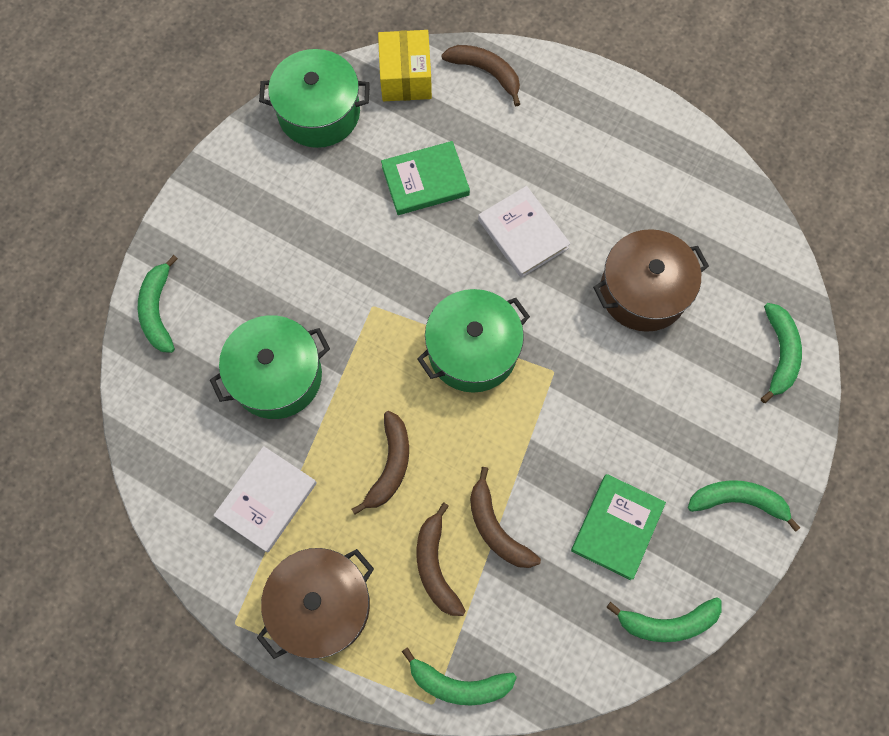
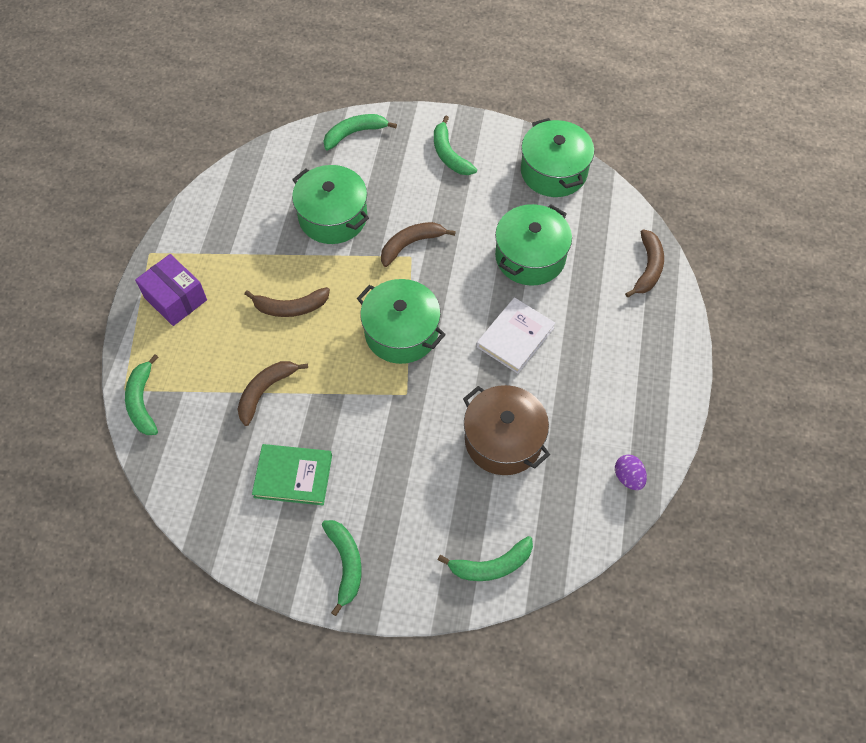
camera: 70 degrees right, 10 degrees down
white book [213,446,317,553] -> none
brown pot [257,548,374,659] -> purple box [135,254,207,326]
yellow box [378,30,432,101] -> none
green book [381,141,470,215] -> green pot [495,204,572,286]
brown banana [416,502,466,616] -> brown banana moved to [381,222,456,267]
green banana [606,597,721,642] -> green banana moved to [434,116,477,175]
none -> purple egg [615,454,647,490]

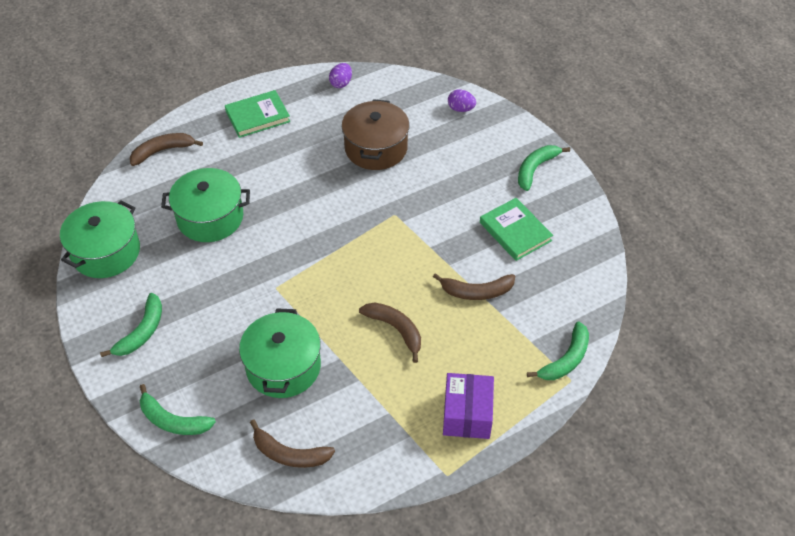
camera: 130 degrees left, 10 degrees down
green pot [357,279,446,364] -> none
brown banana [381,222,456,267] -> brown banana moved to [250,419,335,468]
green banana [438,536,533,581] -> purple egg [448,90,476,112]
white book [477,297,555,374] -> none
none -> green book [225,90,290,138]

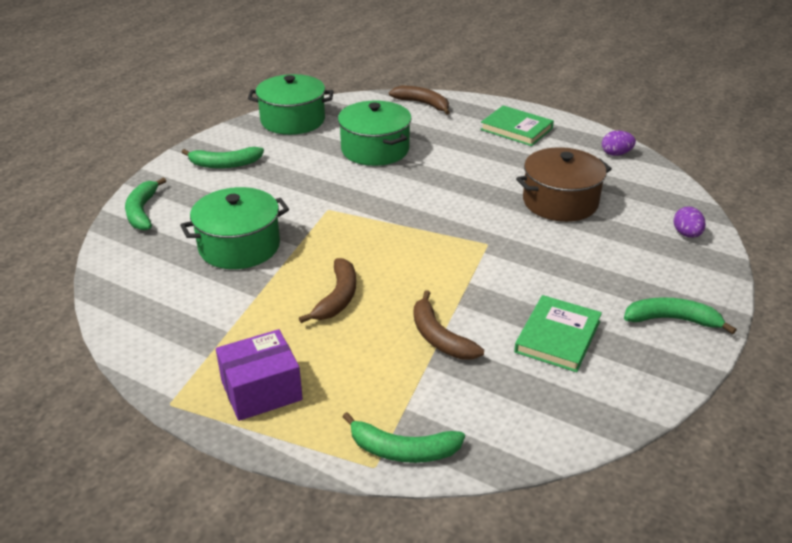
camera: 60 degrees right, 15 degrees down
brown banana [250,419,335,468] -> none

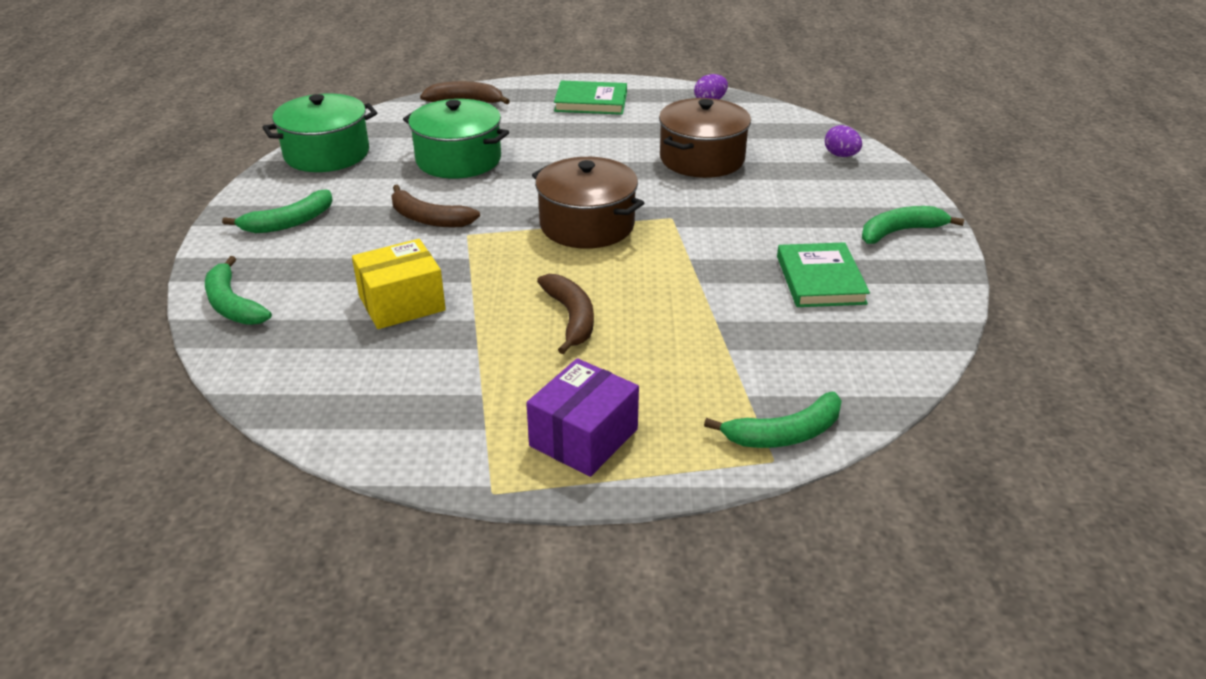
camera: 30 degrees left, 0 degrees up
green pot [180,187,289,269] -> yellow box [352,239,446,329]
brown banana [414,290,484,360] -> brown banana moved to [391,185,480,227]
none -> brown pot [532,157,644,249]

